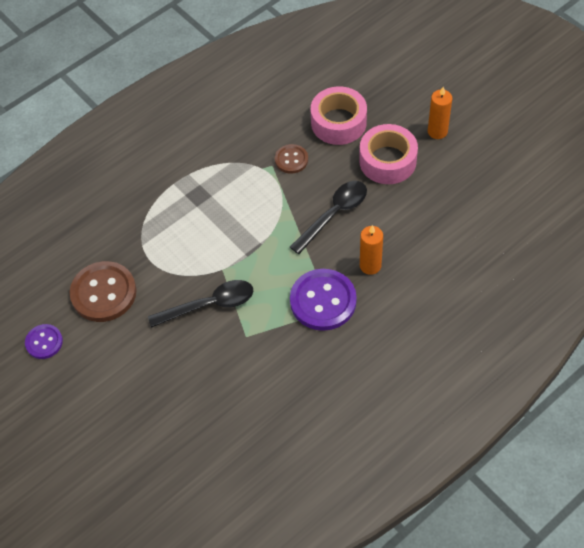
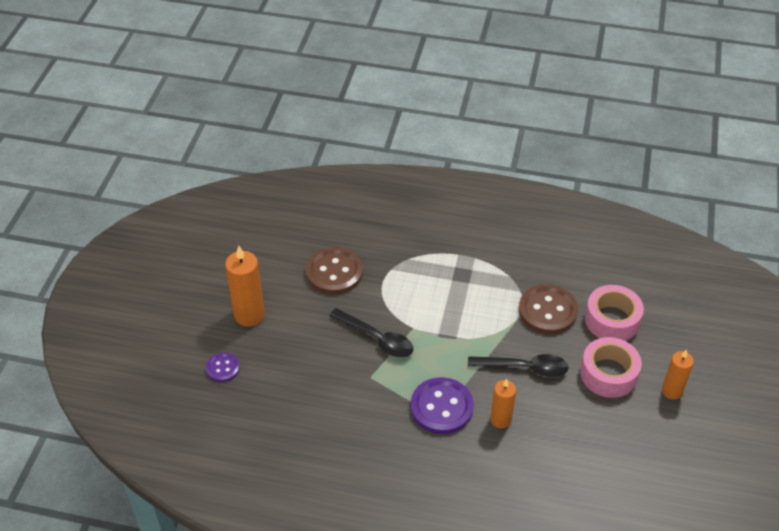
camera: 50 degrees right, 10 degrees down
purple button [25,324,63,359] -> purple button moved to [206,352,240,382]
brown button [275,144,308,174] -> brown button [519,284,578,334], size x1.82
none -> orange candle [225,246,265,327]

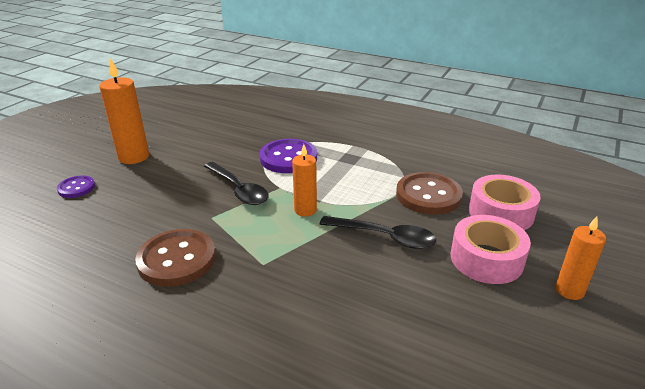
camera: 15 degrees right, 15 degrees down
brown button [306,247,363,295] -> brown button moved to [135,229,216,287]
purple button [410,377,474,434] -> purple button moved to [259,139,317,173]
orange candle [490,379,516,428] -> orange candle moved to [292,144,317,217]

